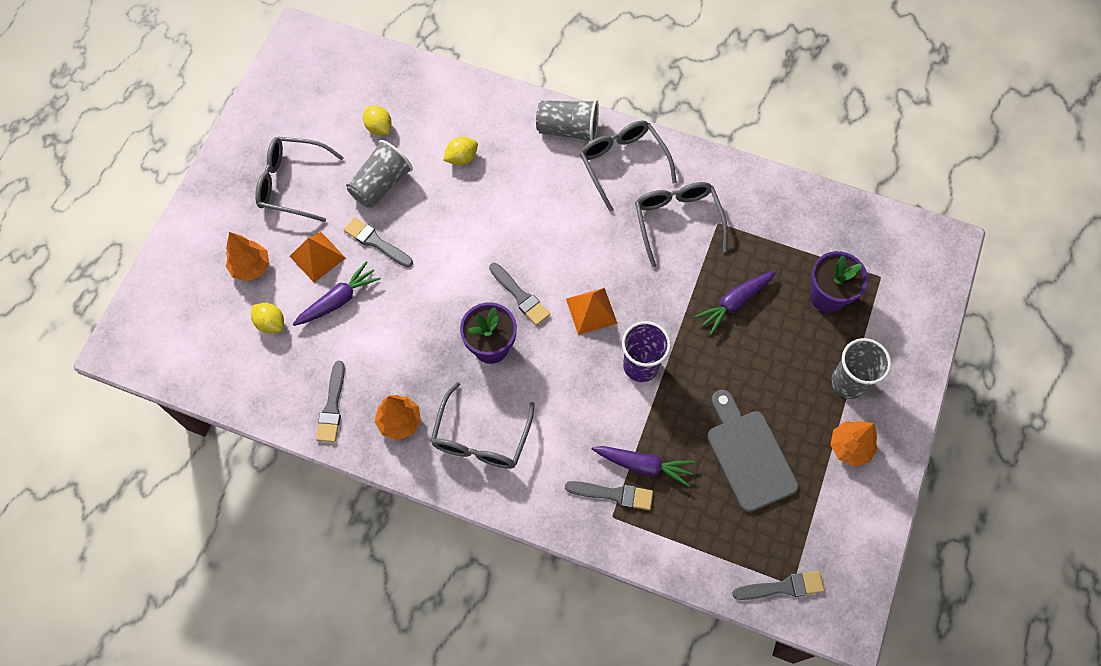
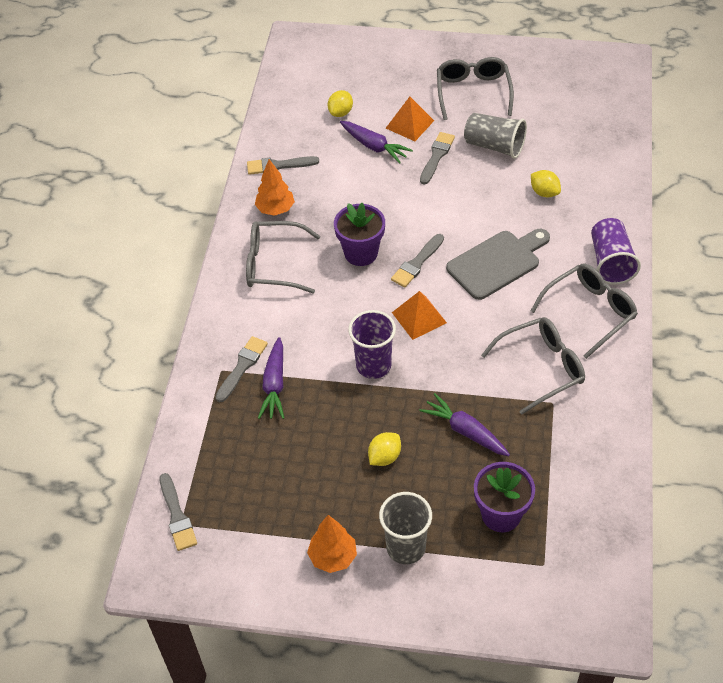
camera: 80 degrees right, 15 degrees down
orange tree [226,232,269,281] -> none
yellow lemon [363,105,392,135] -> yellow lemon moved to [368,432,401,466]
grey cup [536,100,599,141] -> purple cup [591,218,641,285]
grey brush [565,481,653,510] -> grey brush turned 150 degrees counterclockwise [216,336,268,402]
grey cutting board [707,390,799,512] -> grey cutting board moved to [446,229,550,300]

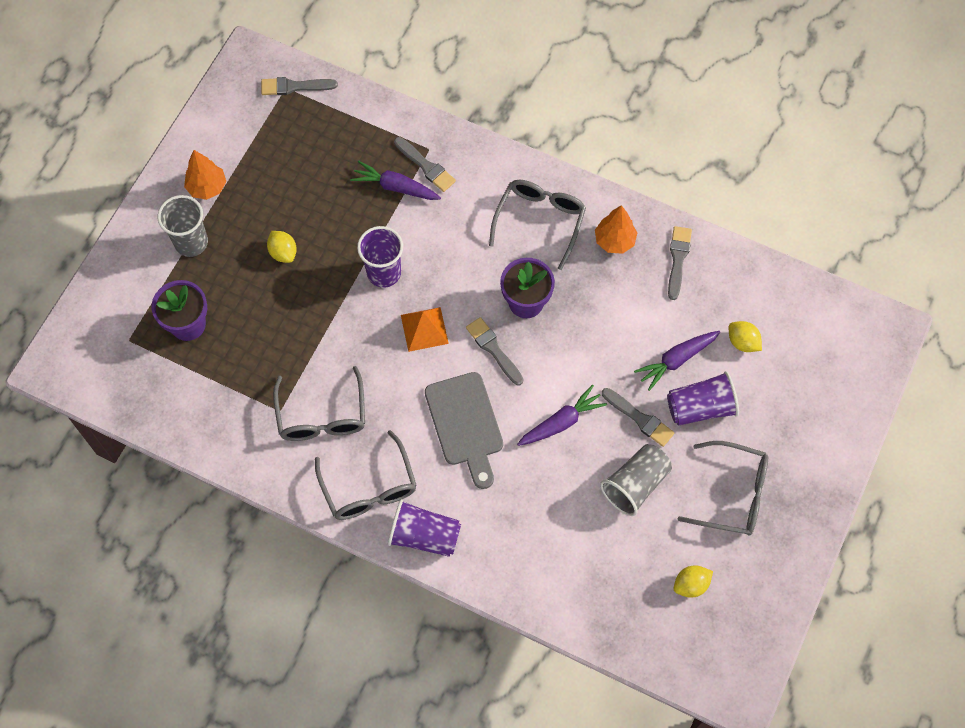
camera: 105 degrees right, 15 degrees up
orange pyramid [386,97,434,141] -> purple cup [667,371,739,426]
purple carrot [419,393,510,456] -> purple carrot moved to [517,385,607,446]
yellow lemon [531,170,561,198] -> yellow lemon moved to [673,566,713,598]

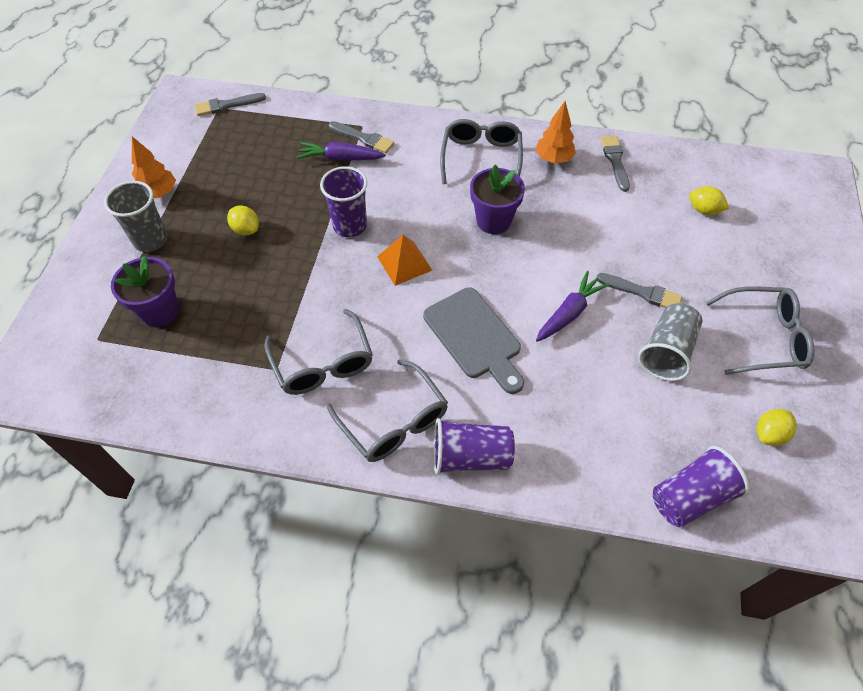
camera: 15 degrees left, 10 degrees down
grey brush [466,317,524,385] -> none
purple carrot [634,331,720,391] -> none
purple cup [667,371,739,426] -> purple cup moved to [653,446,749,527]

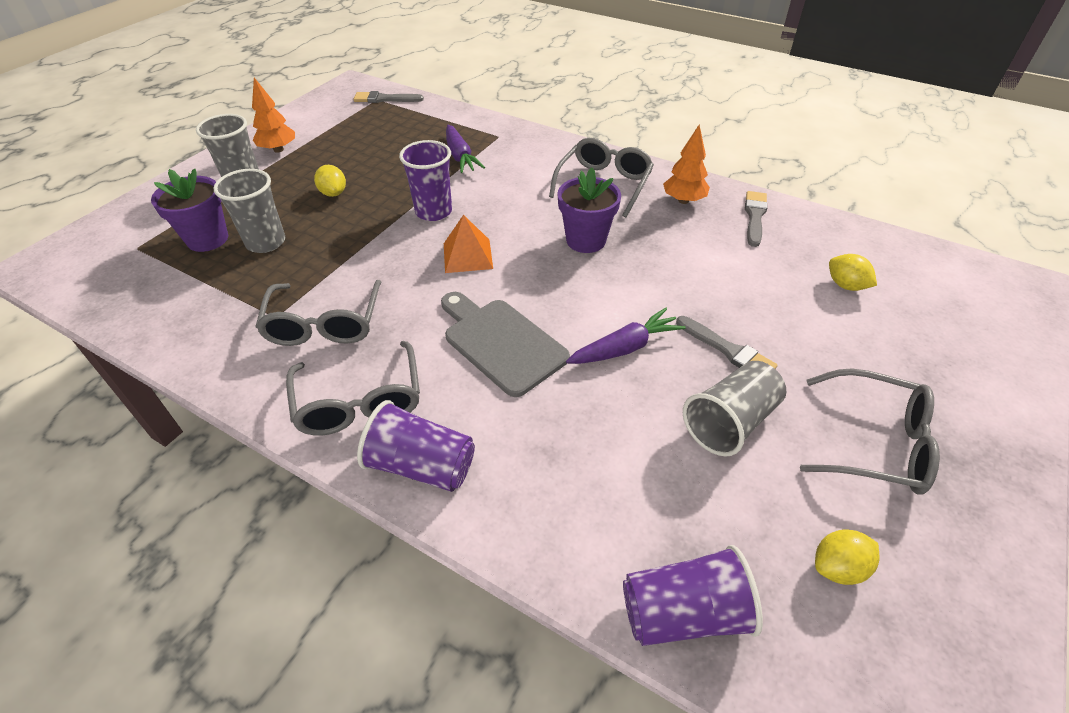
camera: 20 degrees right, 10 degrees down
purple carrot [296,142,386,161] -> purple carrot turned 135 degrees counterclockwise [446,125,485,173]
grey brush [329,121,394,153] -> none
grey cutting board [423,287,524,394] -> grey cutting board turned 150 degrees clockwise [441,292,570,397]
none -> grey cup [213,169,285,253]

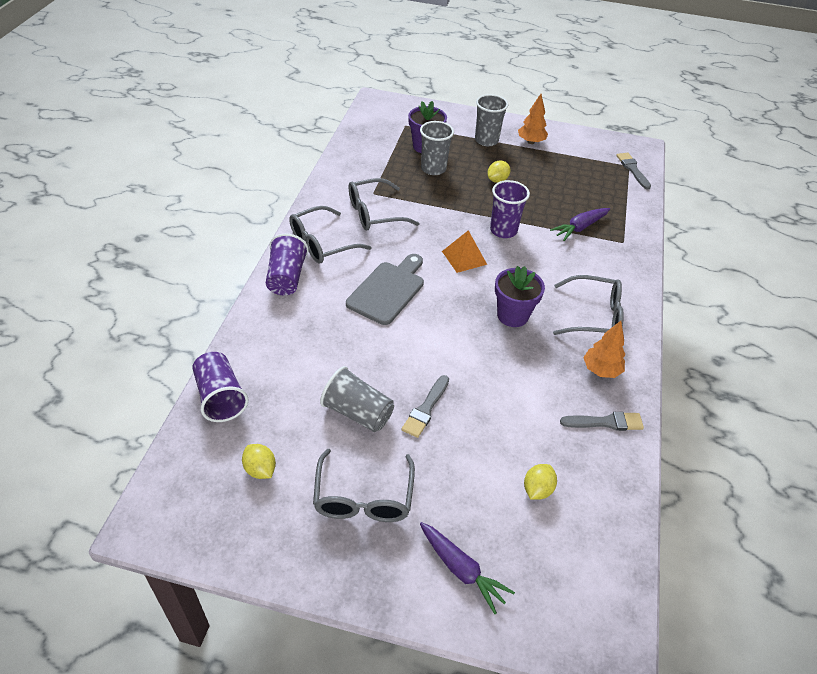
camera: 70 degrees right, 0 degrees up
purple carrot [566,308,686,364] -> purple carrot moved to [420,522,515,614]

